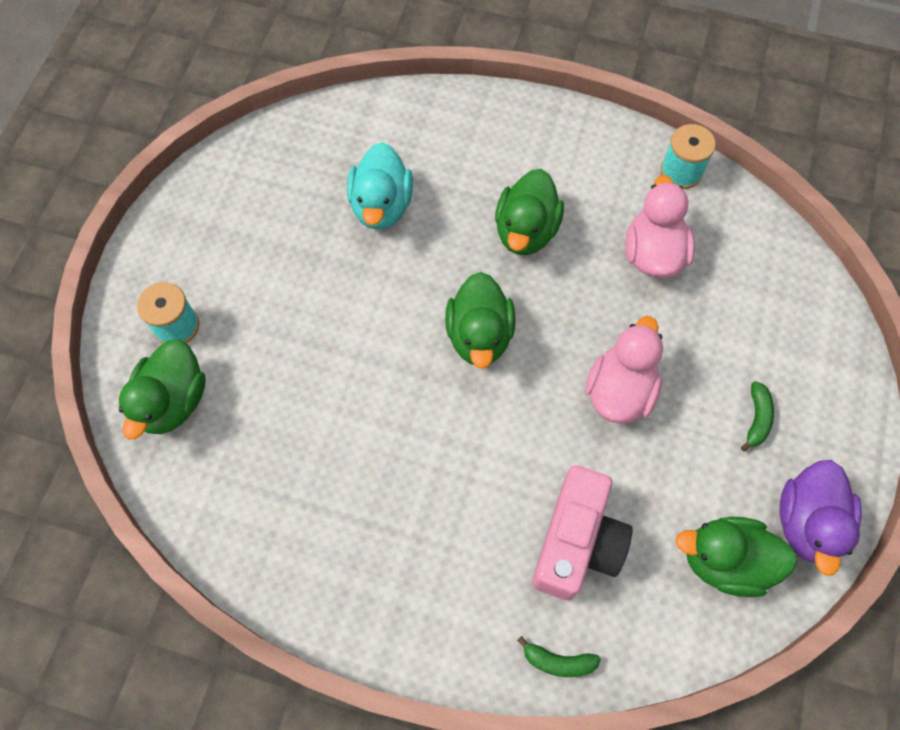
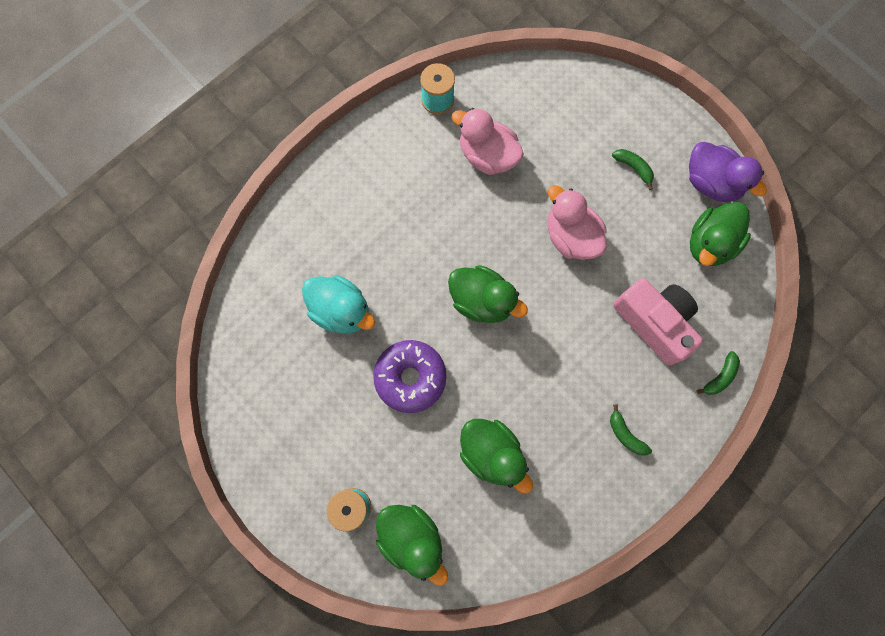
camera: 60 degrees left, 10 degrees up
green duck [495,169,564,255] -> green duck moved to [460,419,533,494]
none -> purple donut [373,340,447,413]
none -> green banana [610,405,652,456]

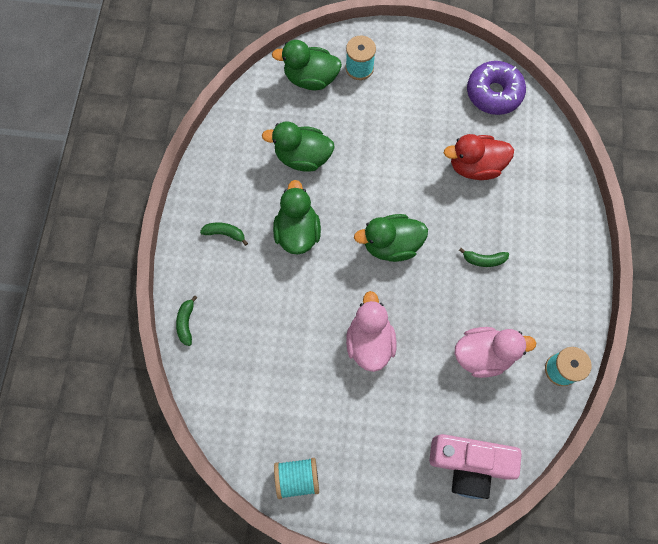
camera: 140 degrees right, 5 degrees down
turquoise duck [302,275,375,333] -> red duck [444,134,514,180]
purple donut [373,340,447,413] -> purple donut moved to [467,61,526,115]
pink duck [547,185,607,260] -> pink duck turned 105 degrees counterclockwise [346,291,396,372]
green banana [612,149,654,190] -> green banana moved to [459,248,509,267]
pink camera [613,278,703,366] -> pink camera moved to [429,434,522,499]
purple duck [689,142,767,202] -> turquoise spool [274,458,319,499]
green duck [690,202,751,266] -> green duck moved to [273,180,321,255]

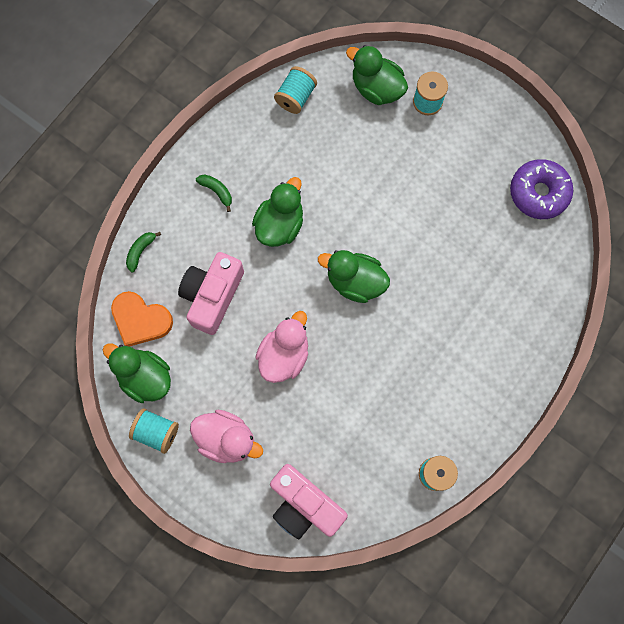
camera: 30 degrees right, 5 degrees up
green duck [262,121,335,172] -> green duck moved to [103,343,171,403]
red duck [444,134,514,180] -> none
pink duck [455,327,536,378] -> pink duck moved to [190,409,263,463]
green banana [459,248,509,267] -> none
none -> orange heart [111,291,173,346]
none -> pink camera [178,252,244,335]
none -> turquoise spool [274,66,317,114]

